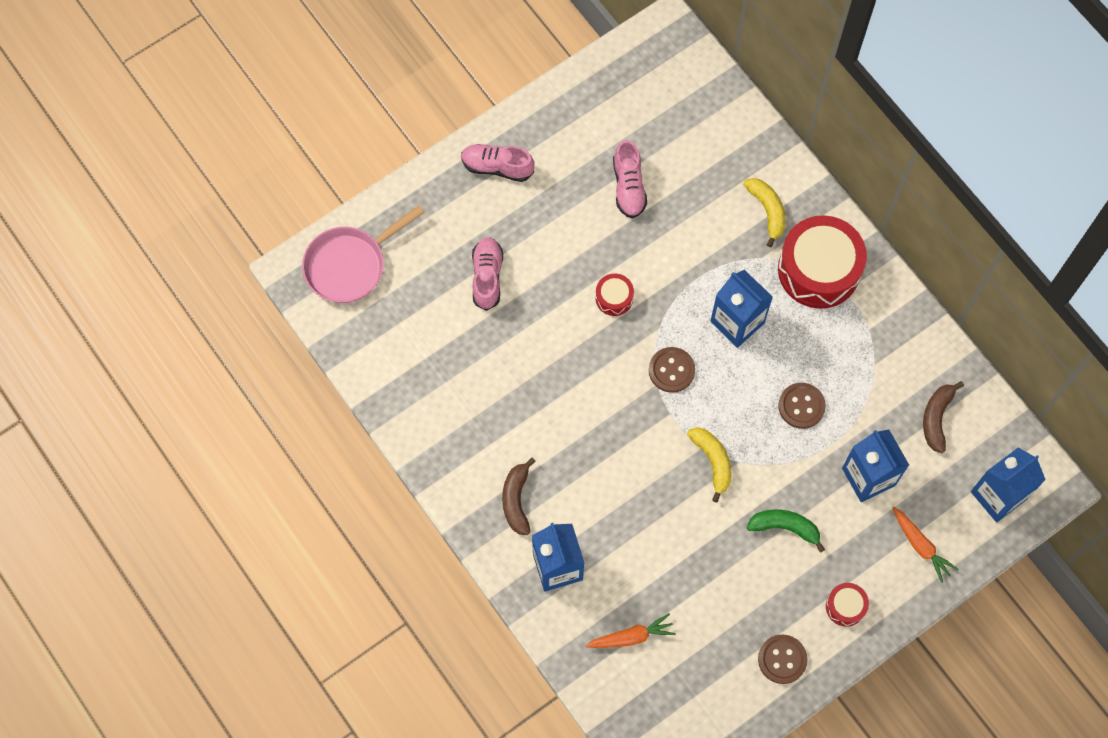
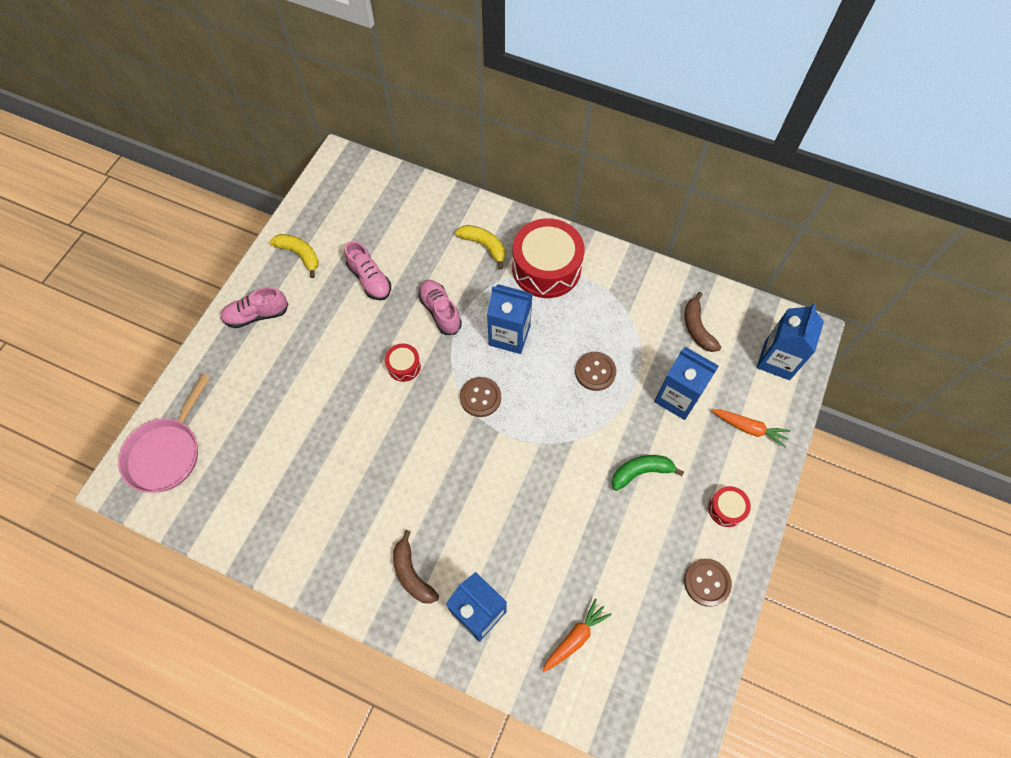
camera: 30 degrees left, 5 degrees down
pink shoe [472,237,503,311] -> pink shoe moved to [418,280,462,335]
yellow banana [687,427,731,502] -> yellow banana moved to [270,234,319,278]

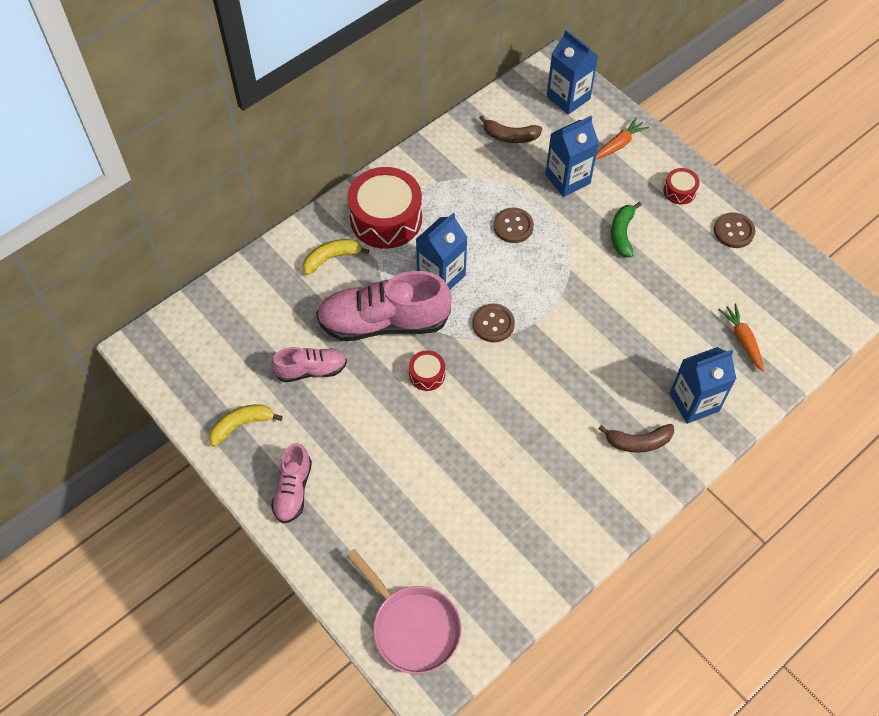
camera: 65 degrees left, 5 degrees down
pink shoe [418,280,462,335] -> pink shoe [316,271,452,341], size x1.86

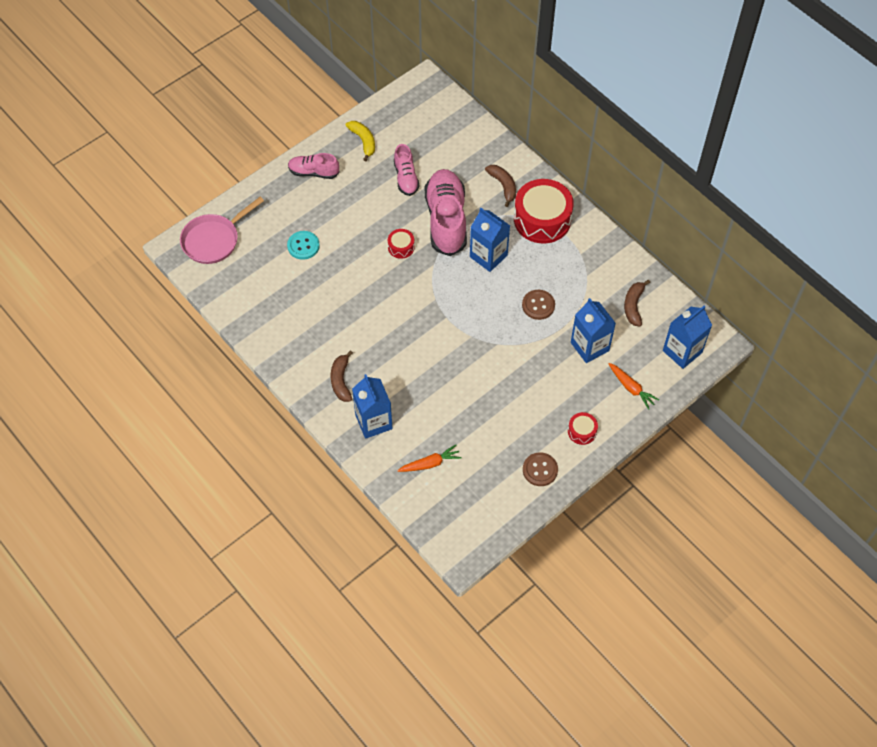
camera: 90 degrees right, 0 degrees up
yellow banana [303,239,369,275] -> brown banana [485,165,516,207]
brown button [472,304,515,342] -> none
green banana [611,202,642,258] -> none
none -> turquoise button [287,231,320,260]

